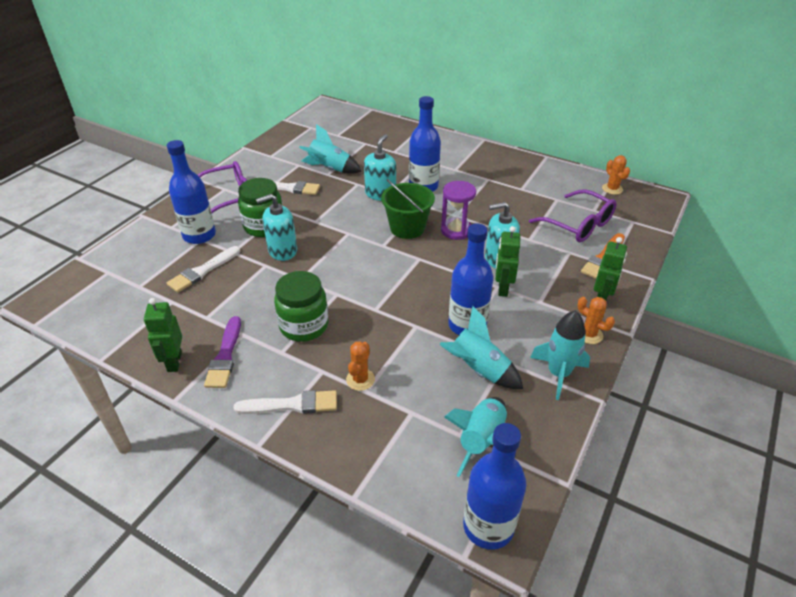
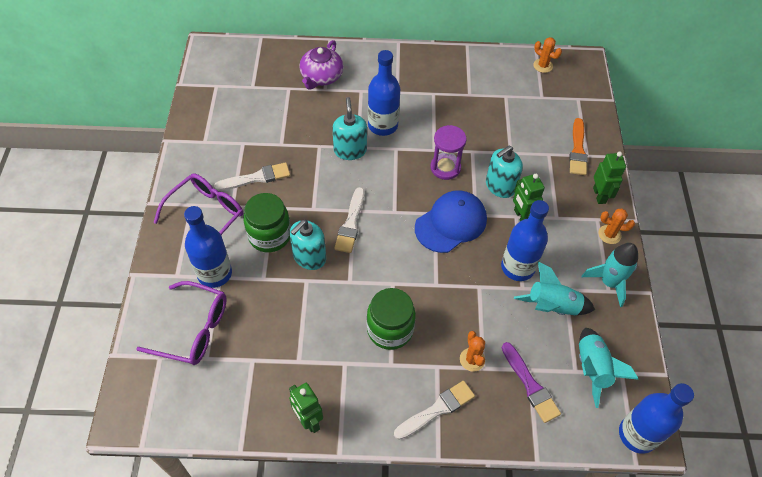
camera: 30 degrees left, 15 degrees up
white brush [167,246,240,292] -> white brush moved to [334,187,364,253]
purple brush [204,316,241,388] -> purple brush moved to [502,342,561,423]
turquoise rocket [299,124,362,174] -> none
green bucket [381,179,435,239] -> none
purple glasses [529,190,617,242] -> purple glasses moved to [136,281,227,365]
none -> purple teapot [299,40,343,90]
none -> blue cap [415,191,487,253]

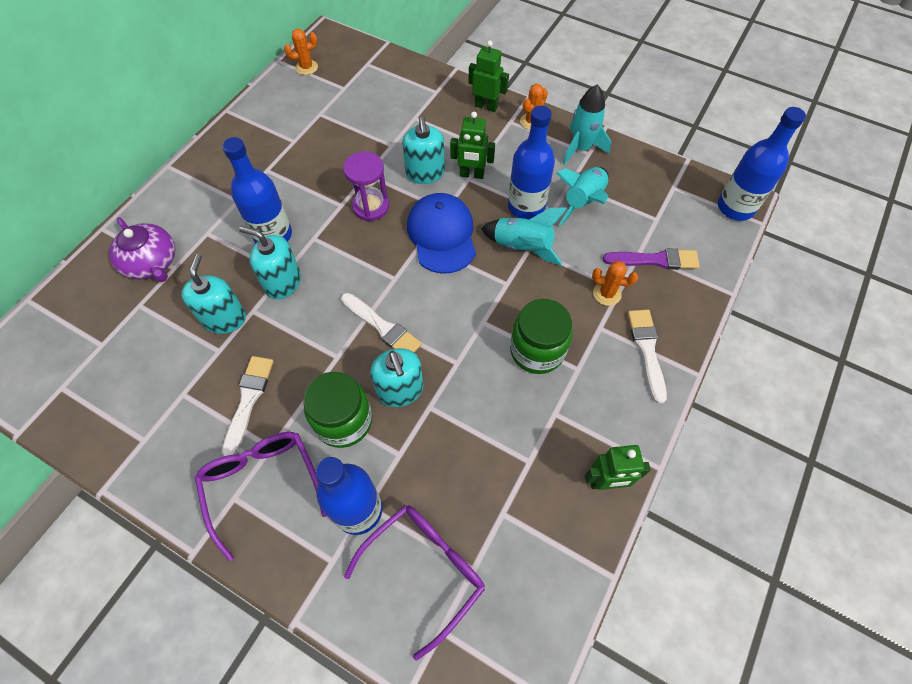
camera: 60 degrees left, 5 degrees up
orange brush [569,118,588,175] -> none
turquoise rocket [579,328,639,408] -> turquoise rocket moved to [481,207,567,265]
none -> turquoise soap dispenser [181,254,246,334]

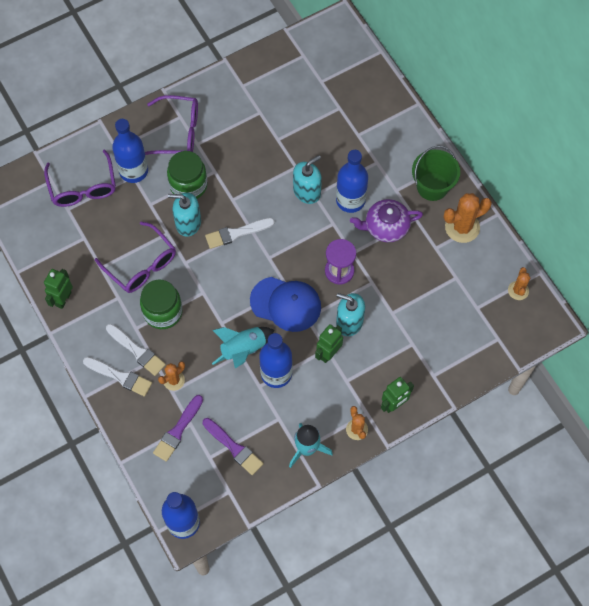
camera: 120 degrees right, 5 degrees up
purple teapot [109,217,175,282] -> purple teapot moved to [350,199,423,242]
turquoise soap dispenser [181,254,246,334] -> none
white brush [222,356,274,456] -> white brush moved to [106,324,166,376]
turquoise rocket [556,167,609,226] -> none
none -> purple glasses [95,222,176,293]
none -> purple brush [203,418,263,475]
none -> green bucket [412,146,460,201]
none -> orange cactus [444,193,492,243]

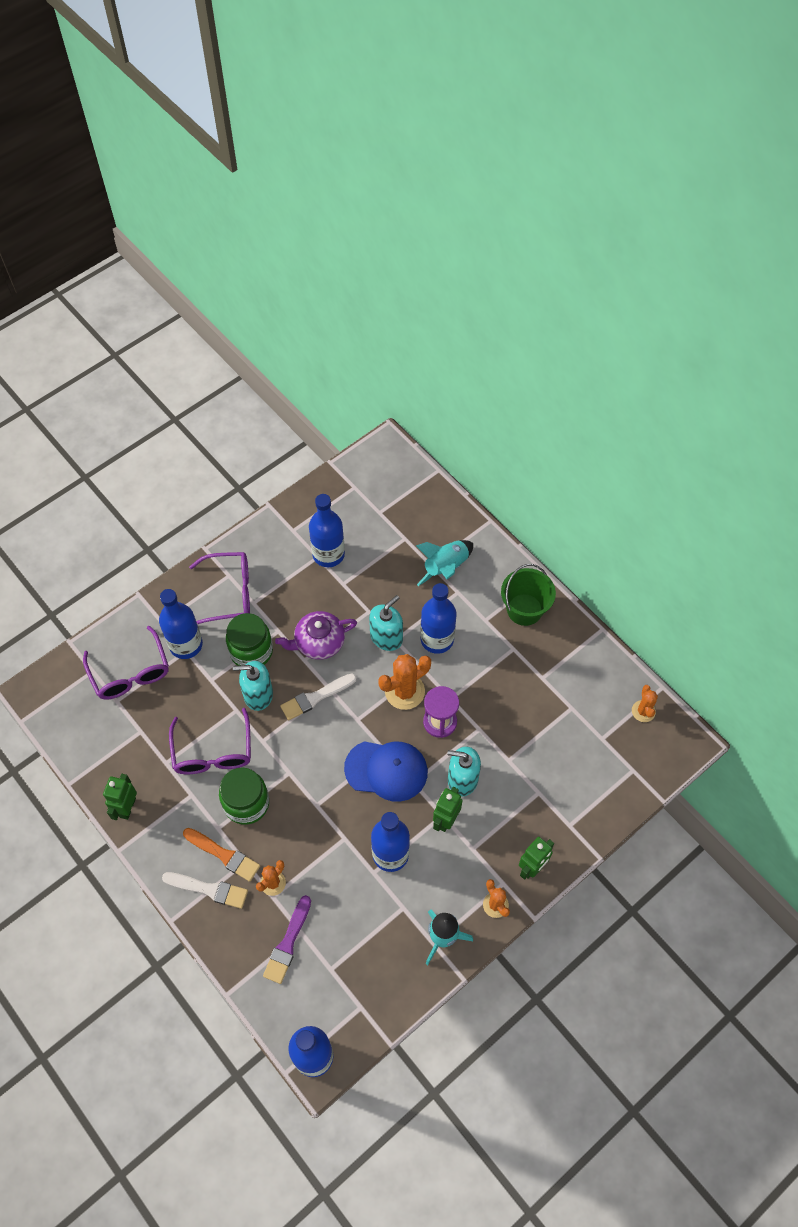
camera: 10 degrees left, 5 degrees down
purple glasses [95,222,176,293] -> purple glasses turned 45 degrees clockwise [169,708,251,774]
white brush [106,324,166,376] -> orange brush [183,828,260,882]
purple brush [203,418,263,475] -> none
turquoise rocket [212,327,274,368] -> turquoise rocket moved to [416,540,473,586]
purple teapot [350,199,423,242] -> purple teapot moved to [275,611,357,660]
orange cactus [444,193,492,243] -> orange cactus moved to [378,654,431,710]
none -> blue bottle [309,494,345,567]

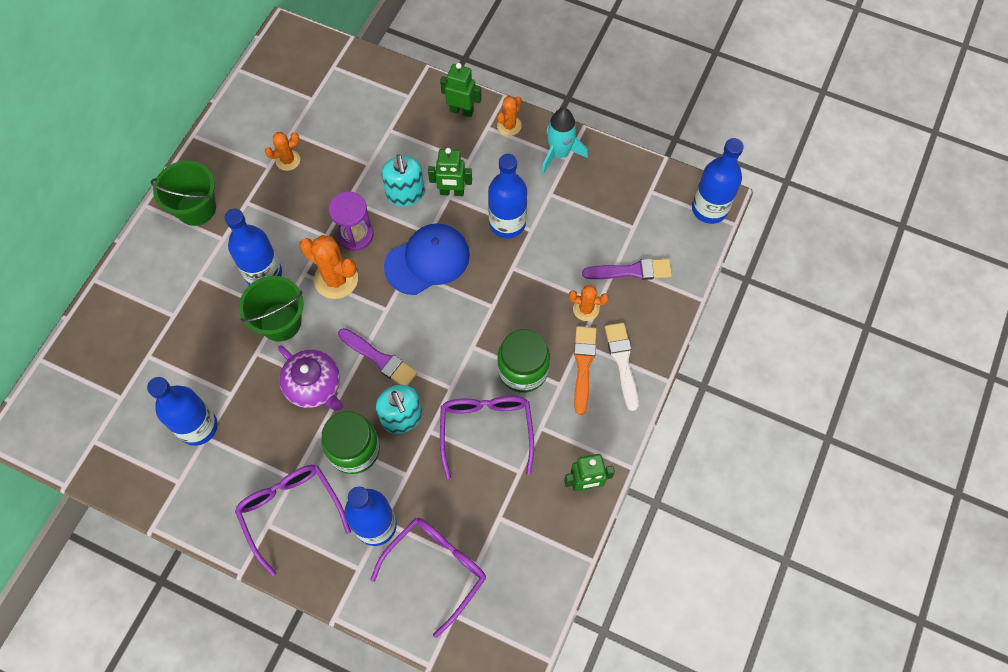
camera: 115 degrees left, 5 degrees up
purple glasses [169,708,251,774] -> purple glasses turned 60 degrees counterclockwise [440,396,534,479]
white brush [280,673,357,720] -> purple brush [338,328,417,385]
blue cap [344,741,428,802] -> blue cap turned 75 degrees clockwise [384,223,470,295]
turquoise soap dispenser [369,595,403,651] -> green bucket [239,276,304,341]
turquoise rocket [416,540,473,586] -> none
orange cactus [632,685,658,722] -> orange cactus moved to [265,132,300,171]

